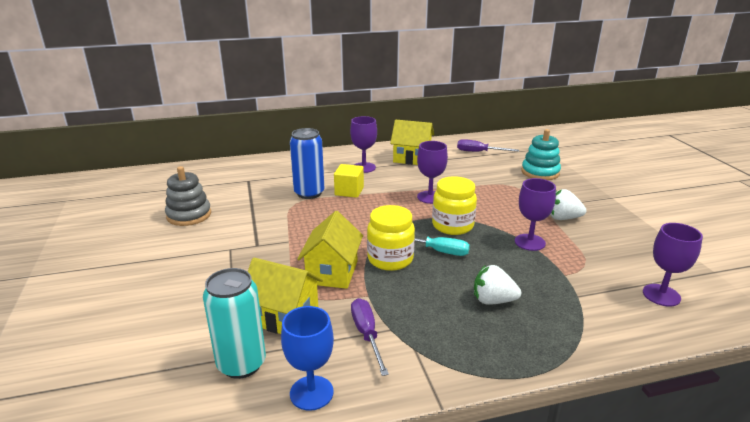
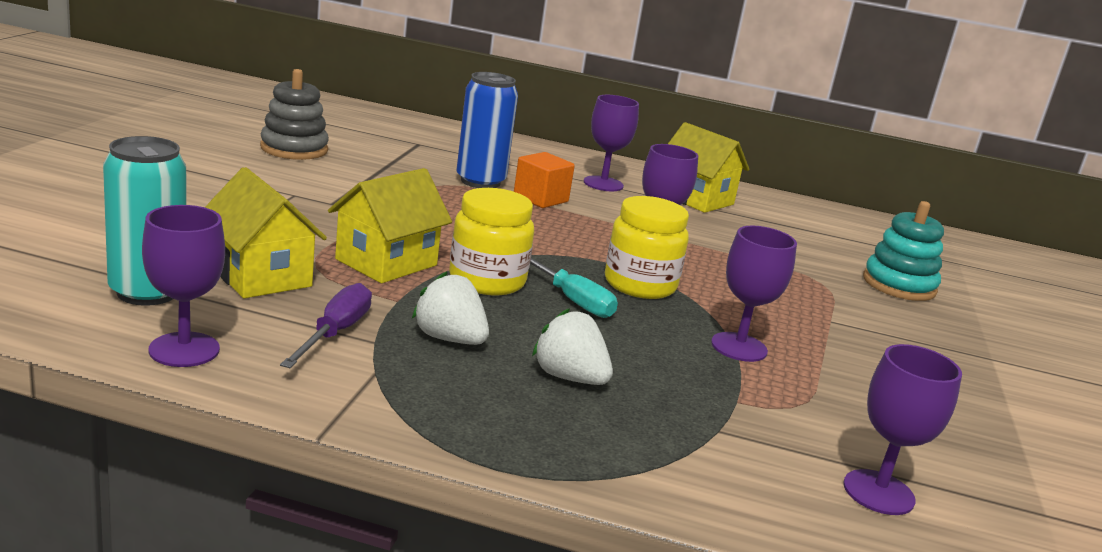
camera: 25 degrees right, 5 degrees down
blue goblet [281,306,334,411] -> purple goblet [142,205,225,367]
yellow cube [334,164,364,198] -> orange cube [514,152,575,208]
purple screwdriver [457,139,519,152] -> none
white strawberry [550,189,586,220] -> white strawberry moved to [412,271,489,345]

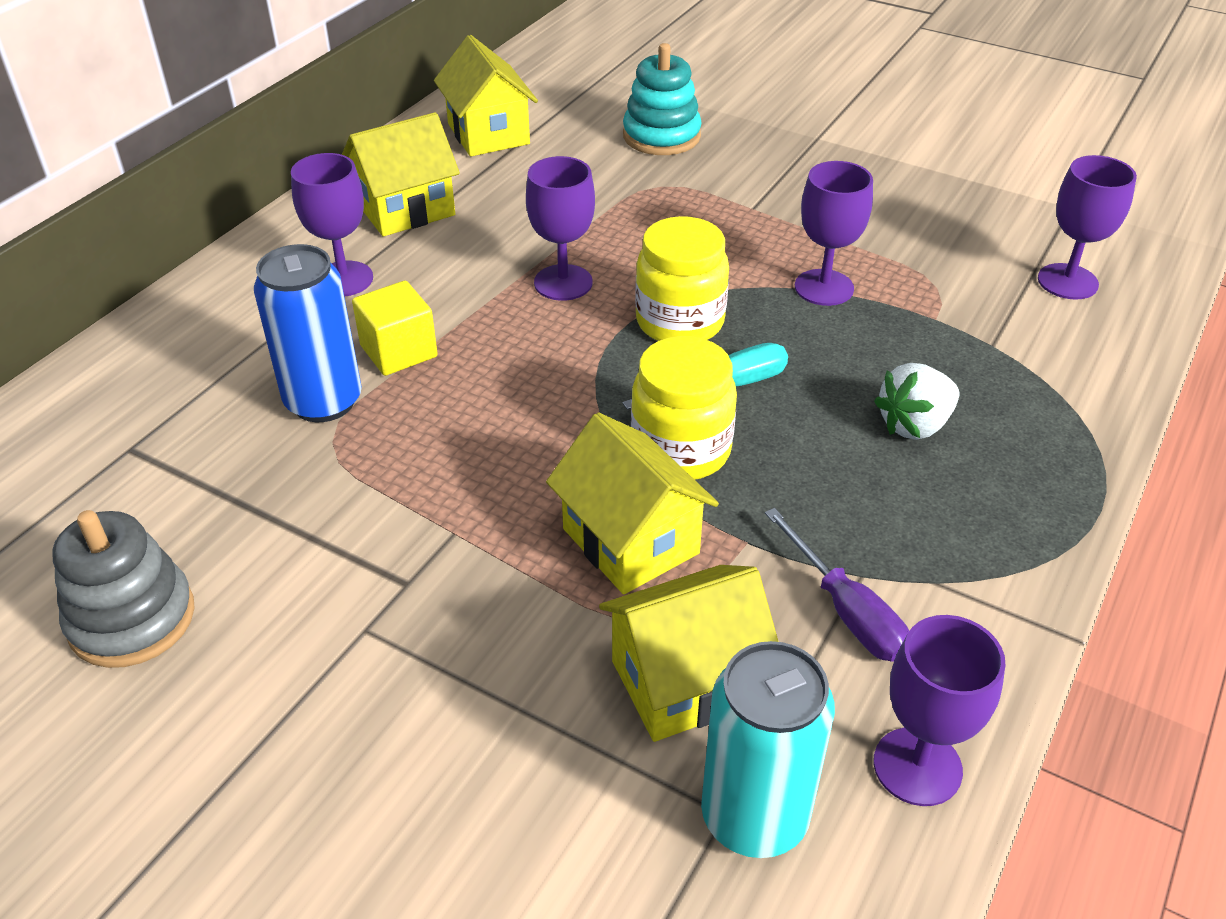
camera: 70 degrees left, 20 degrees up
purple screwdriver [280,283,372,368] -> purple screwdriver turned 150 degrees counterclockwise [765,508,909,662]
white strawberry [412,271,489,345] -> none
orange cube [514,152,575,208] -> yellow cube [352,280,438,376]
none -> yellow house [434,35,538,157]

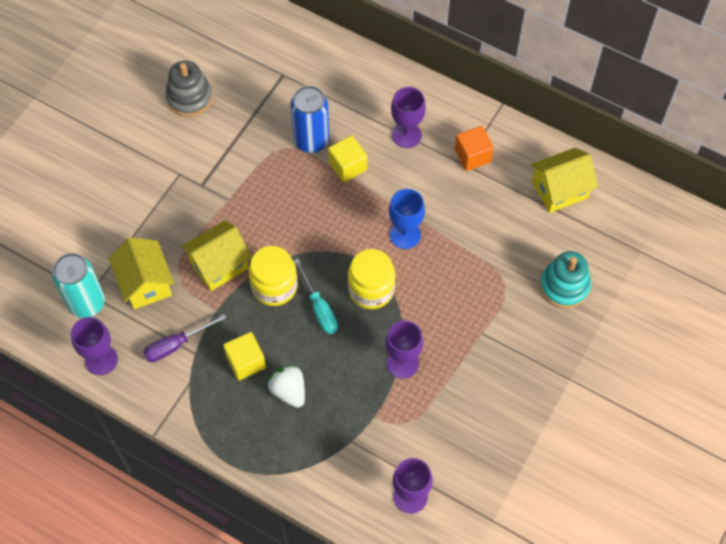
camera: 90 degrees right, 20 degrees up
yellow house [342,112,460,236] -> orange cube [455,126,494,171]
purple goblet [526,156,595,301] -> blue goblet [389,189,425,249]
none -> yellow cube [223,332,266,380]

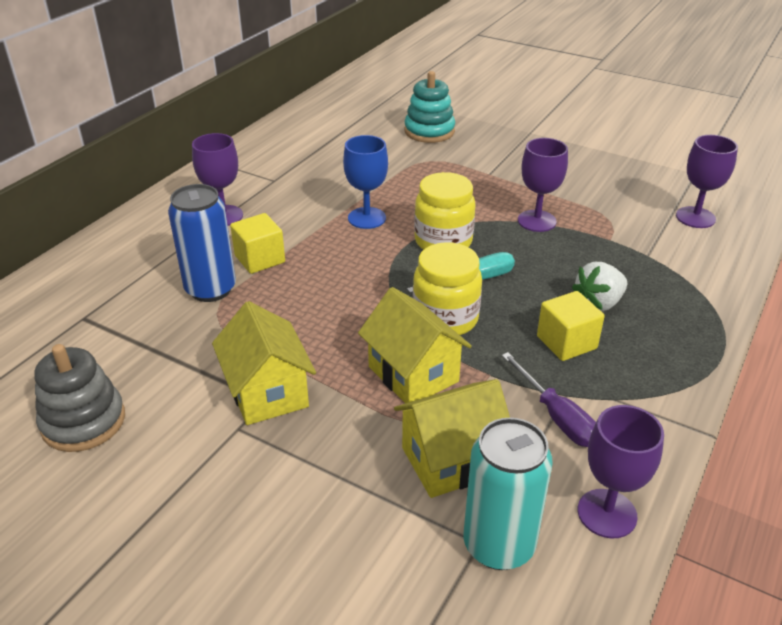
camera: 90 degrees left, 25 degrees down
orange cube [455,126,494,171] -> none
yellow house [530,148,598,213] -> yellow house moved to [212,301,316,425]

